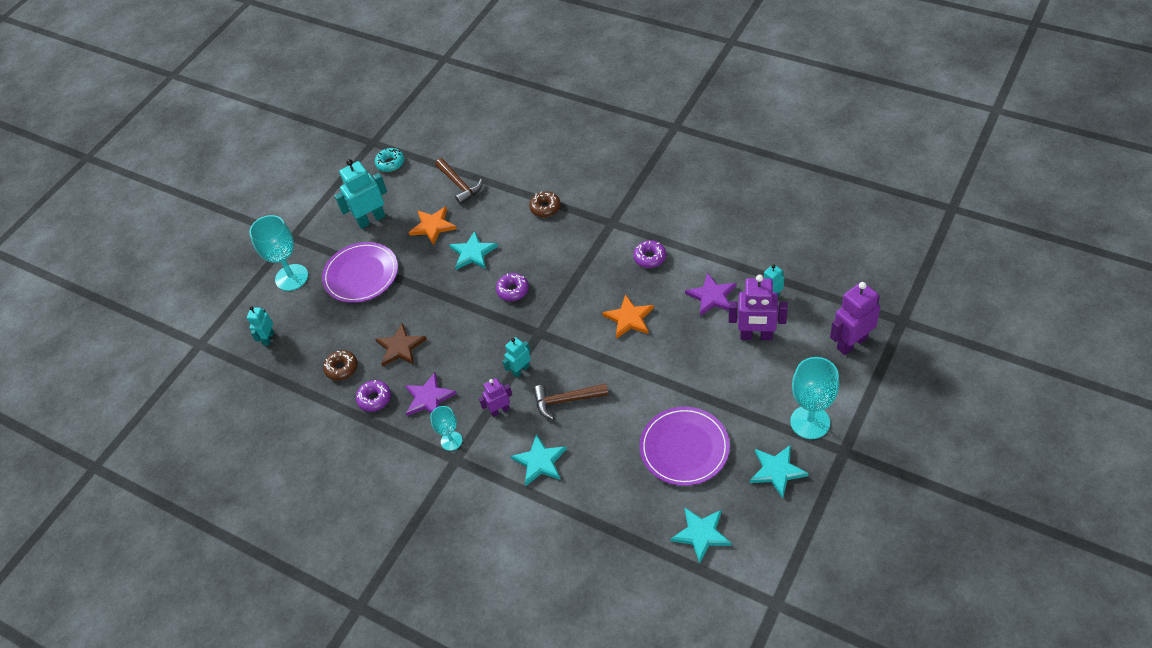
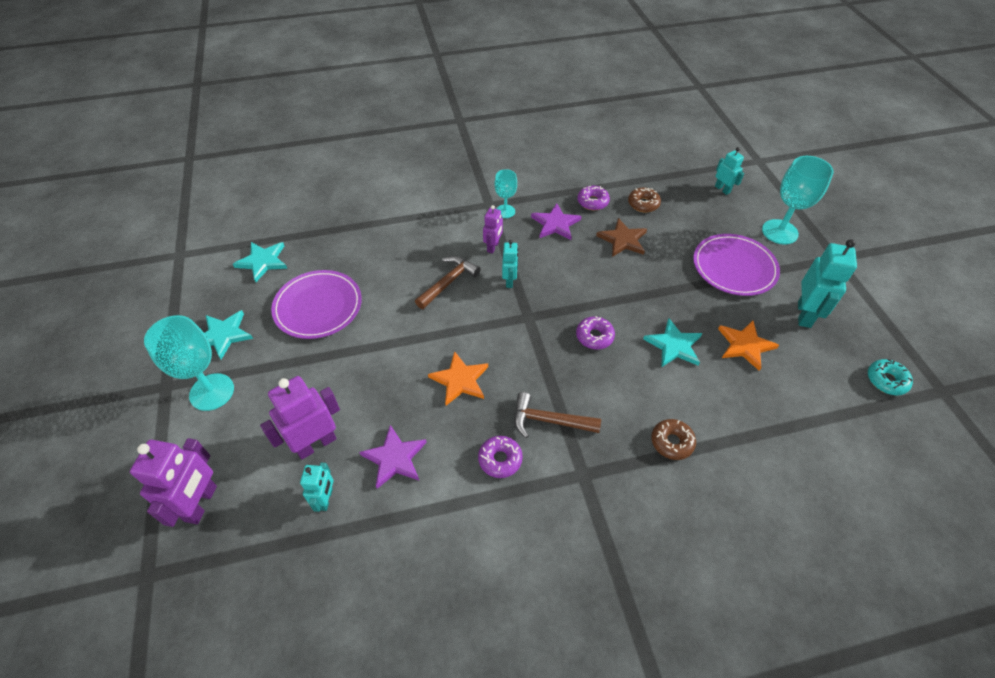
camera: 130 degrees right, 0 degrees up
brown hammer [435,158,483,205] -> brown hammer moved to [514,392,601,438]
turquoise star [511,434,567,486] -> none

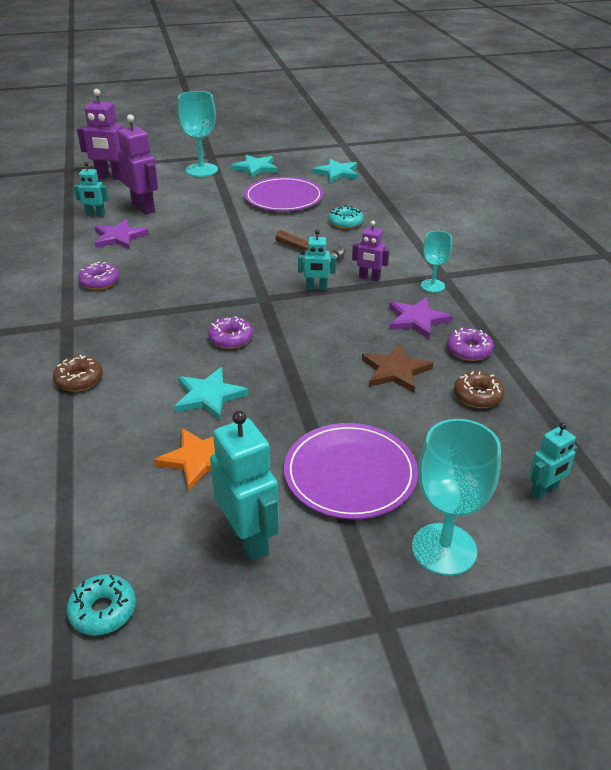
camera: 90 degrees right, 15 degrees down
orange star [428,351,488,405] -> none
brown hammer [514,392,601,438] -> none
turquoise robot [798,239,857,328] -> turquoise robot turned 135 degrees counterclockwise [210,411,279,561]
none -> turquoise donut [328,205,364,229]

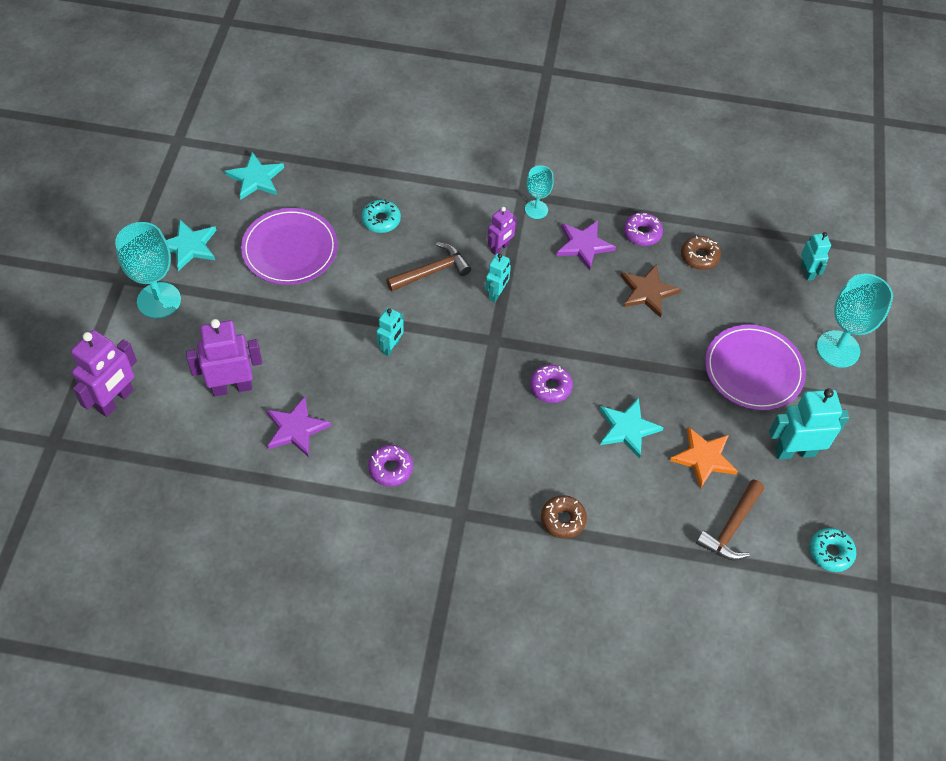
camera: 70 degrees left, 20 degrees up
turquoise robot [74,162,109,216] -> turquoise robot moved to [376,308,404,356]
none -> brown hammer [696,480,764,561]

